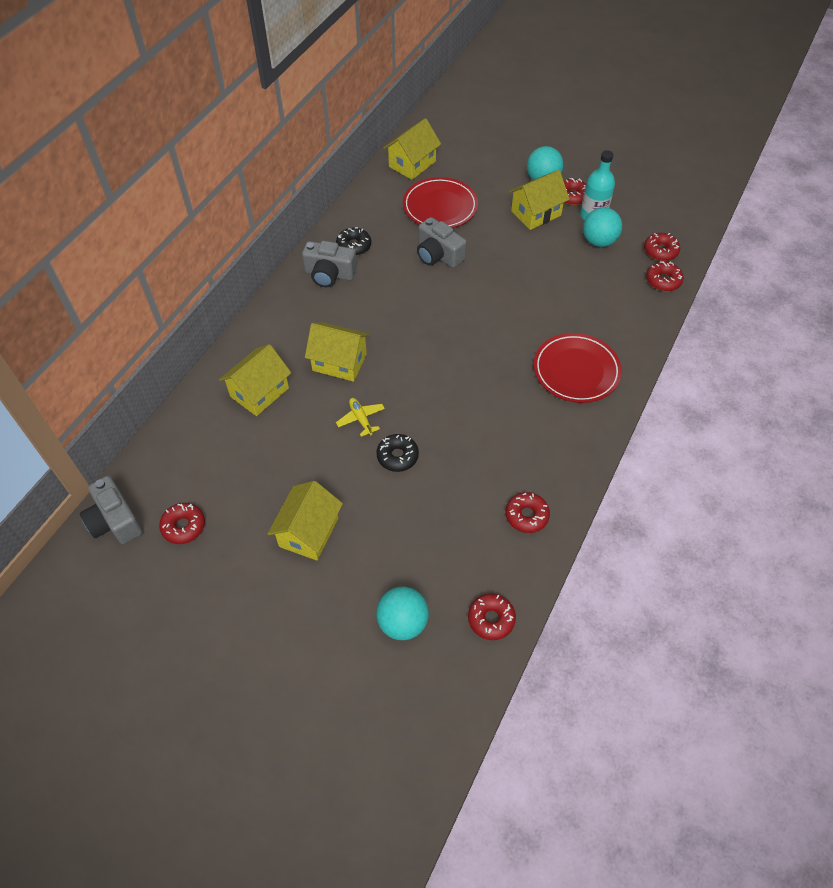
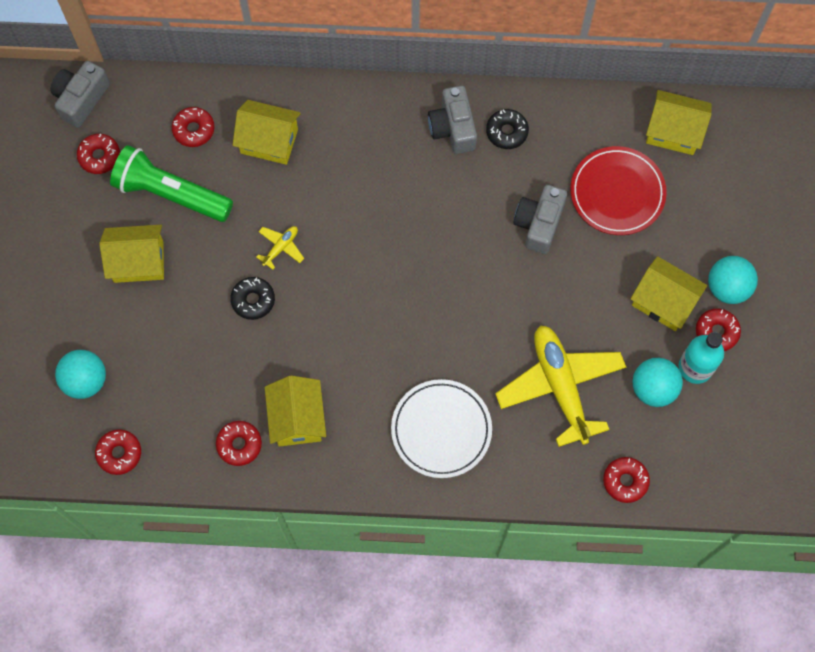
camera: 65 degrees right, 15 degrees up
yellow house [305,322,370,382] -> yellow house moved to [265,376,326,446]
red plate [534,333,622,403] -> white plate [391,379,492,478]
red donut [644,233,680,261] -> red donut moved to [172,107,215,147]
none -> green flashlight [110,145,233,222]
none -> yellow plane [495,325,626,447]

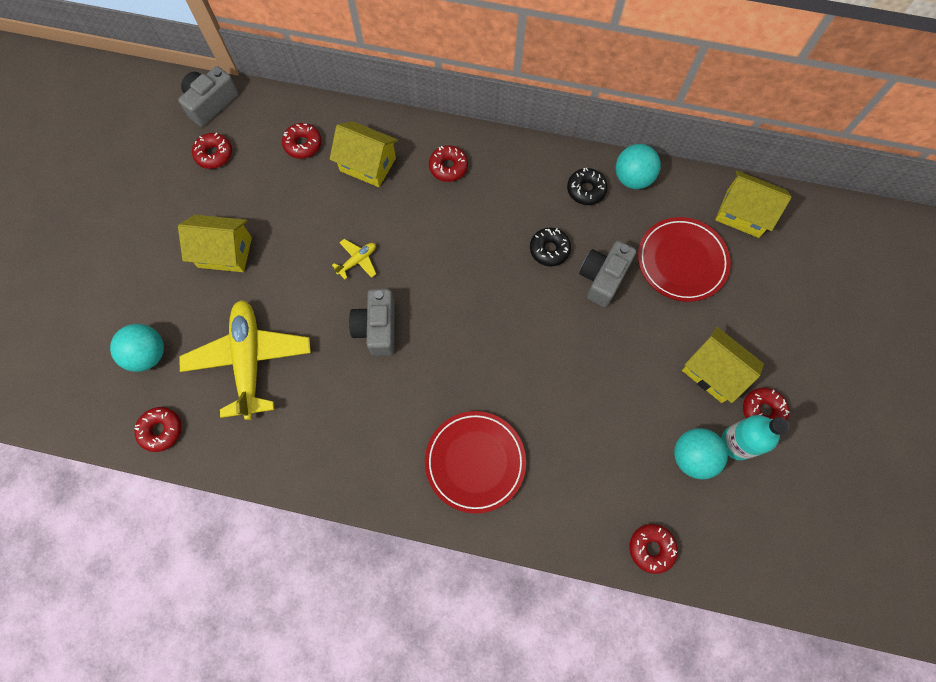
camera: 10 degrees right, 0 degrees up
green flashlight [110,145,233,222] -> none
red donut [216,421,262,466] -> red donut moved to [429,145,468,182]
black donut [230,277,275,320] -> black donut moved to [530,227,571,266]
yellow house [265,376,326,446] -> none
white plate [391,379,492,478] -> red plate [425,411,526,514]
grey camera [428,86,477,154] -> grey camera moved to [349,289,395,356]
yellow plane [495,325,626,447] -> yellow plane moved to [179,300,311,420]
turquoise ball [708,256,758,304] -> turquoise ball moved to [616,144,661,189]

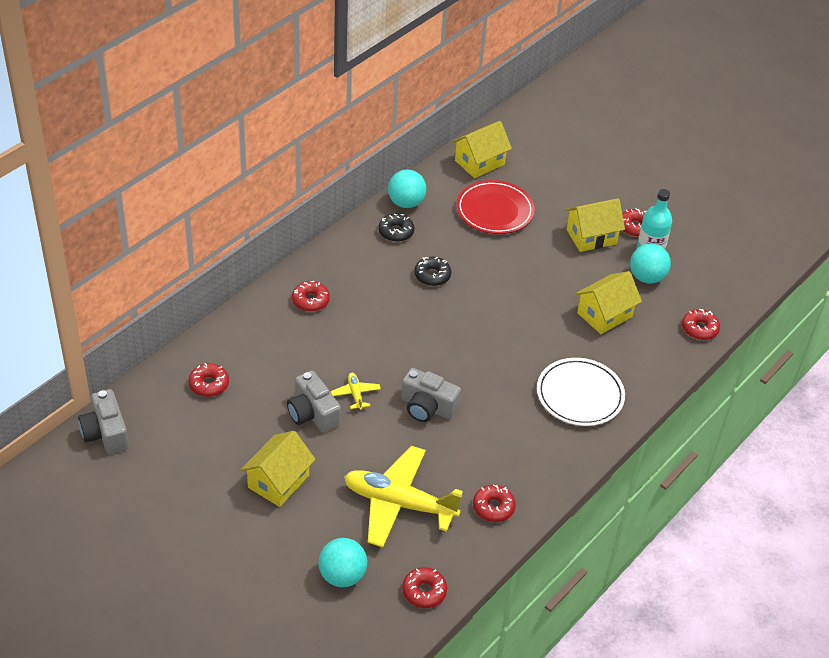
camera: 65 degrees left, 25 degrees down
red donut [192,133,232,169] -> red donut moved to [473,485,516,522]
yellow house [330,121,398,187] -> yellow house moved to [575,271,642,334]
red plate [425,411,526,514] -> white plate [537,358,625,426]
grey camera [579,241,636,307] -> grey camera moved to [287,371,341,433]

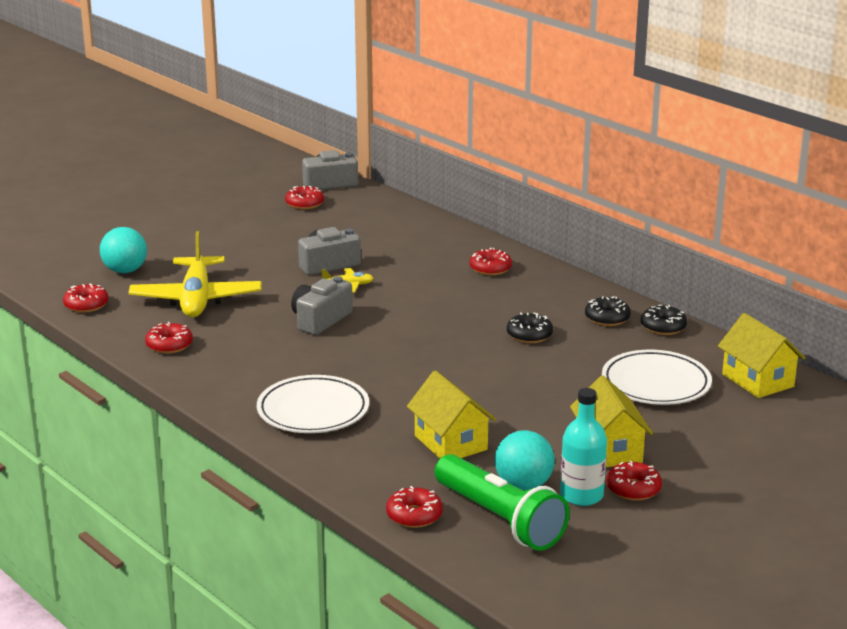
camera: 100 degrees right, 20 degrees down
red donut [188,363,229,397] -> red donut moved to [285,186,324,209]
yellow house [240,431,316,507] -> none
yellow plane [344,446,463,547] -> yellow plane turned 150 degrees clockwise [128,231,262,317]
turquoise ball [388,169,426,208] -> black donut [641,304,687,335]
red plate [456,180,535,234] -> white plate [602,350,712,405]
none -> green flashlight [434,454,570,551]

